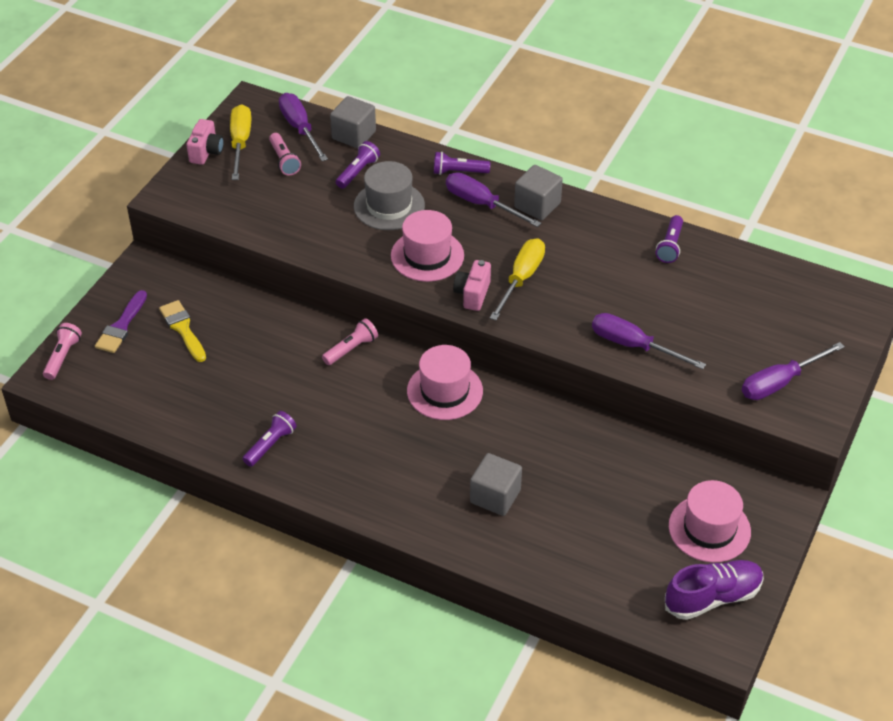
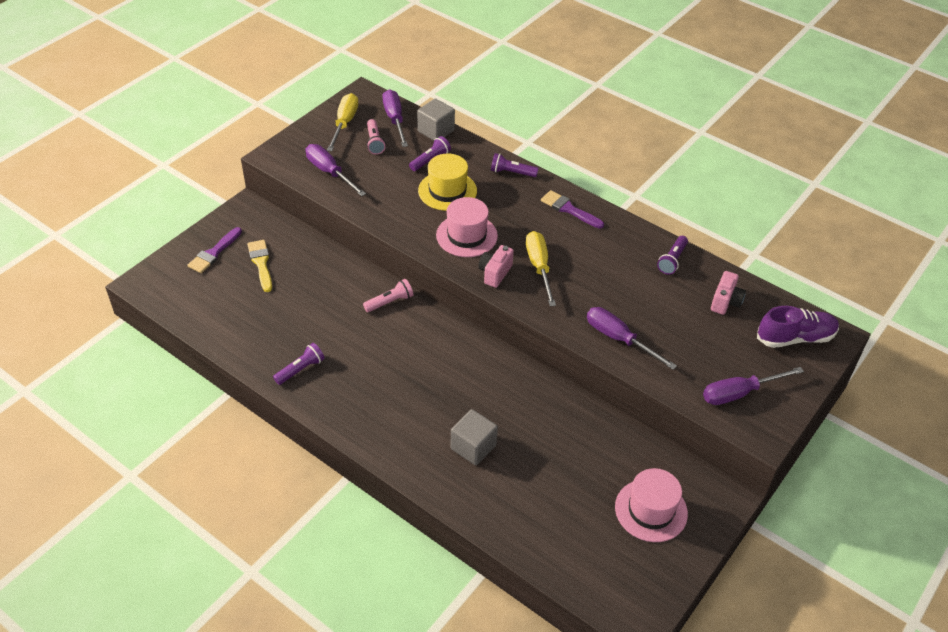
camera: 10 degrees right, 0 degrees up
pink flashlight [43,323,82,380] -> none
pink camera [187,119,224,165] -> pink camera moved to [711,271,746,315]
grey hat [354,161,425,230] -> yellow hat [418,154,477,211]
pink hat [407,345,483,420] -> none
purple screwdriver [446,173,541,227] -> purple screwdriver moved to [306,144,366,196]
yellow screwdriver [490,238,545,320] -> yellow screwdriver turned 45 degrees counterclockwise [526,231,556,306]
grey cube [514,165,563,220] -> purple brush [541,190,604,229]
purple shoe [665,560,764,620] -> purple shoe moved to [757,306,839,348]

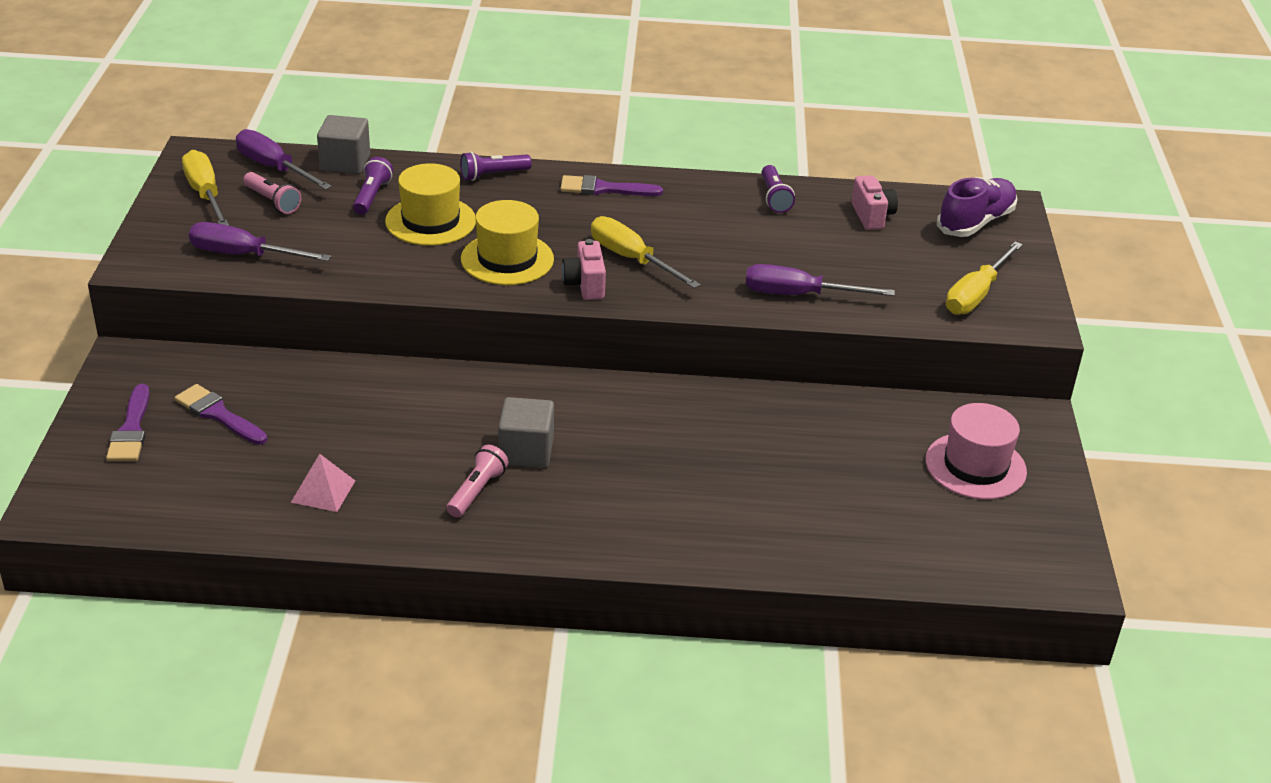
camera: 35 degrees left, 10 degrees down
yellow brush [247,240,272,292] -> purple brush [175,384,267,445]
purple flashlight [273,343,325,385] -> none
pink flashlight [363,279,413,312] -> pink flashlight moved to [447,445,509,518]
pink hat [436,197,498,257] -> yellow hat [461,200,554,285]
grey cube [451,409,498,465] -> grey cube moved to [498,397,554,468]
purple screwdriver [703,367,804,405] -> yellow screwdriver [946,241,1023,315]
none -> pink pyramid [291,454,355,512]

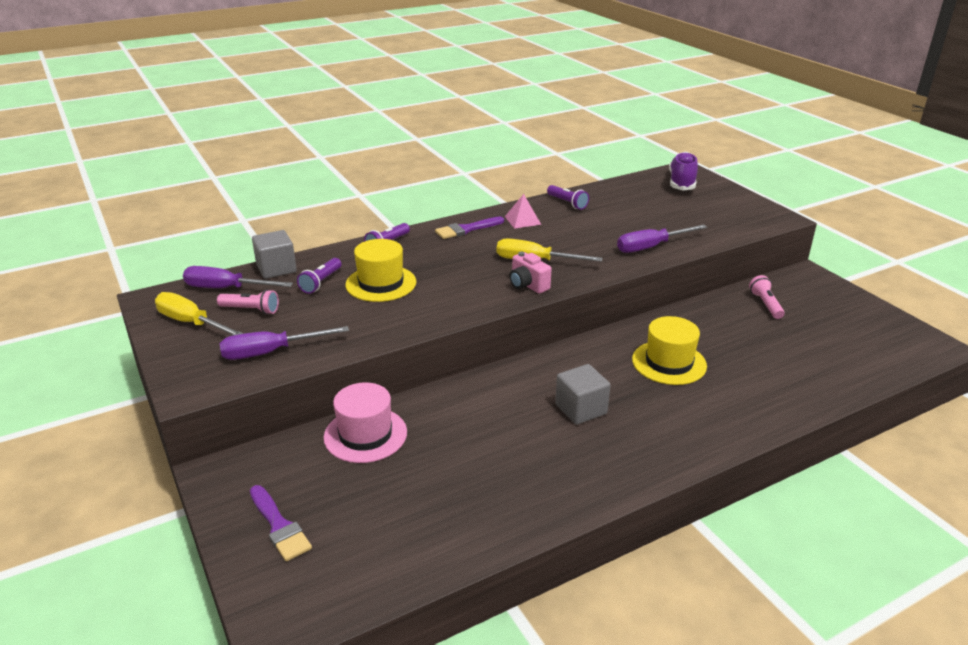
camera: 30 degrees left, 5 degrees down
purple brush [175,384,267,445] -> none
pink pyramid [291,454,355,512] -> pink pyramid moved to [505,194,541,229]
purple flashlight [353,157,393,215] -> purple flashlight turned 135 degrees counterclockwise [297,258,341,294]
pink flashlight [447,445,509,518] -> pink flashlight moved to [749,275,785,319]
yellow hat [461,200,554,285] -> yellow hat moved to [632,316,707,385]
pink camera [852,175,898,230] -> none
pink hat [926,403,1027,499] -> pink hat moved to [323,382,407,463]
yellow screwdriver [946,241,1023,315] -> none

